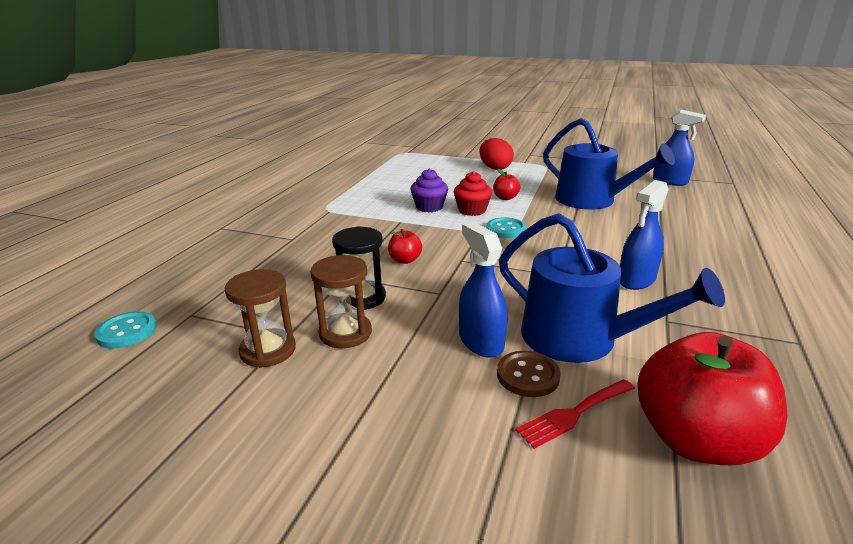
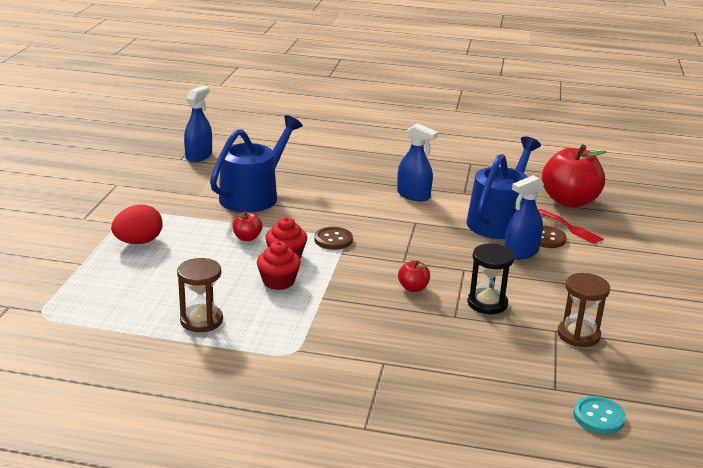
camera: 100 degrees left, 0 degrees up
brown hourglass [311,255,372,348] -> brown hourglass moved to [177,258,223,332]
purple cupcake [410,169,448,212] -> red cupcake [257,241,301,290]
turquoise button [486,217,526,238] -> brown button [314,227,353,250]

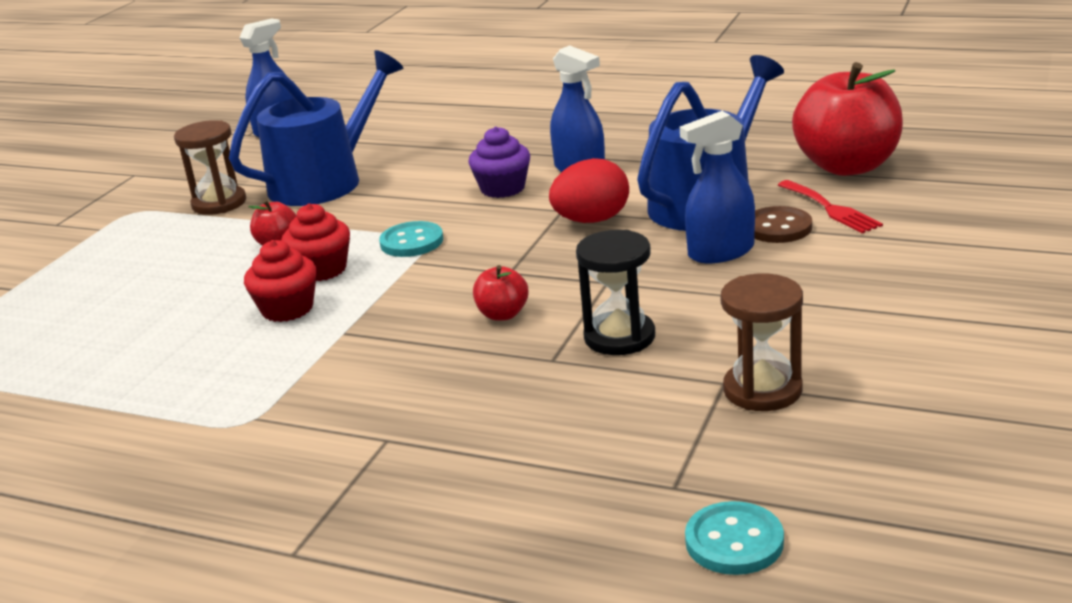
camera: 15 degrees right, 0 degrees up
red egg [111,205,163,244] -> red egg moved to [549,158,629,223]
brown hourglass [177,258,223,332] -> brown hourglass moved to [174,120,246,215]
brown button [314,227,353,250] -> turquoise button [379,221,443,257]
none -> purple cupcake [468,127,530,198]

